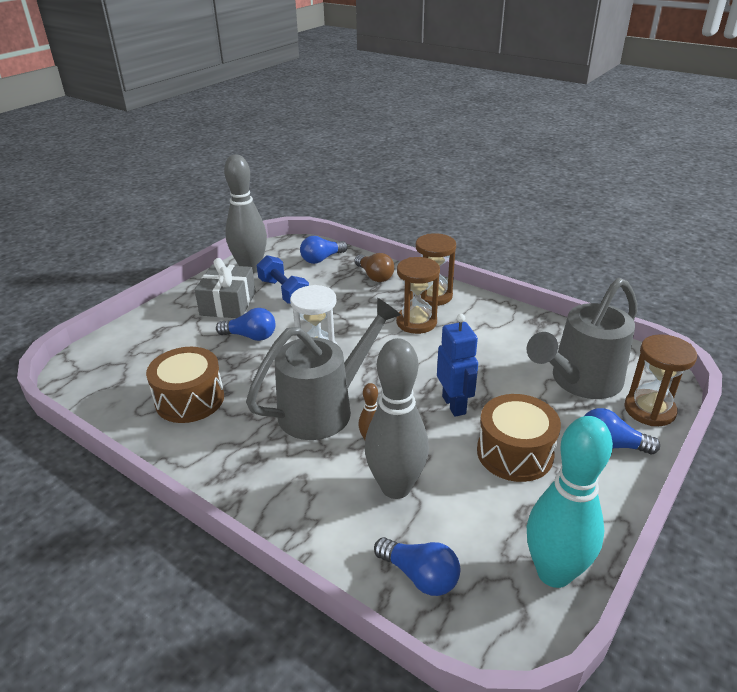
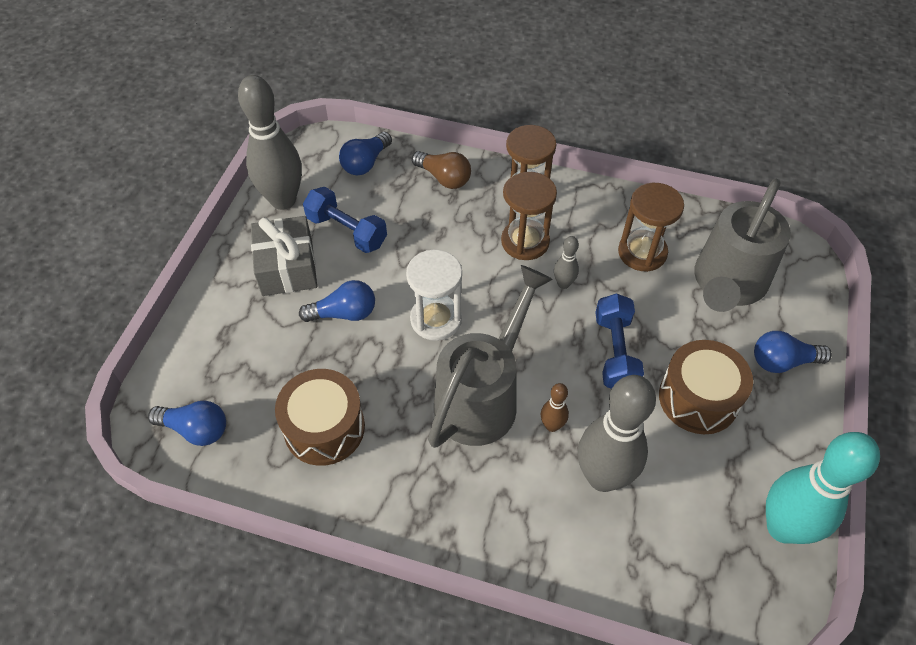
camera: 20 degrees left, 20 degrees up
blue light bulb [374,537,460,596] -> blue light bulb moved to [148,401,226,446]
blue robot [437,314,478,417] -> blue dumbbell [595,293,644,389]
brown hourglass [625,334,697,426] -> brown hourglass moved to [618,183,684,272]
none -> grey bowling pin [554,236,579,289]

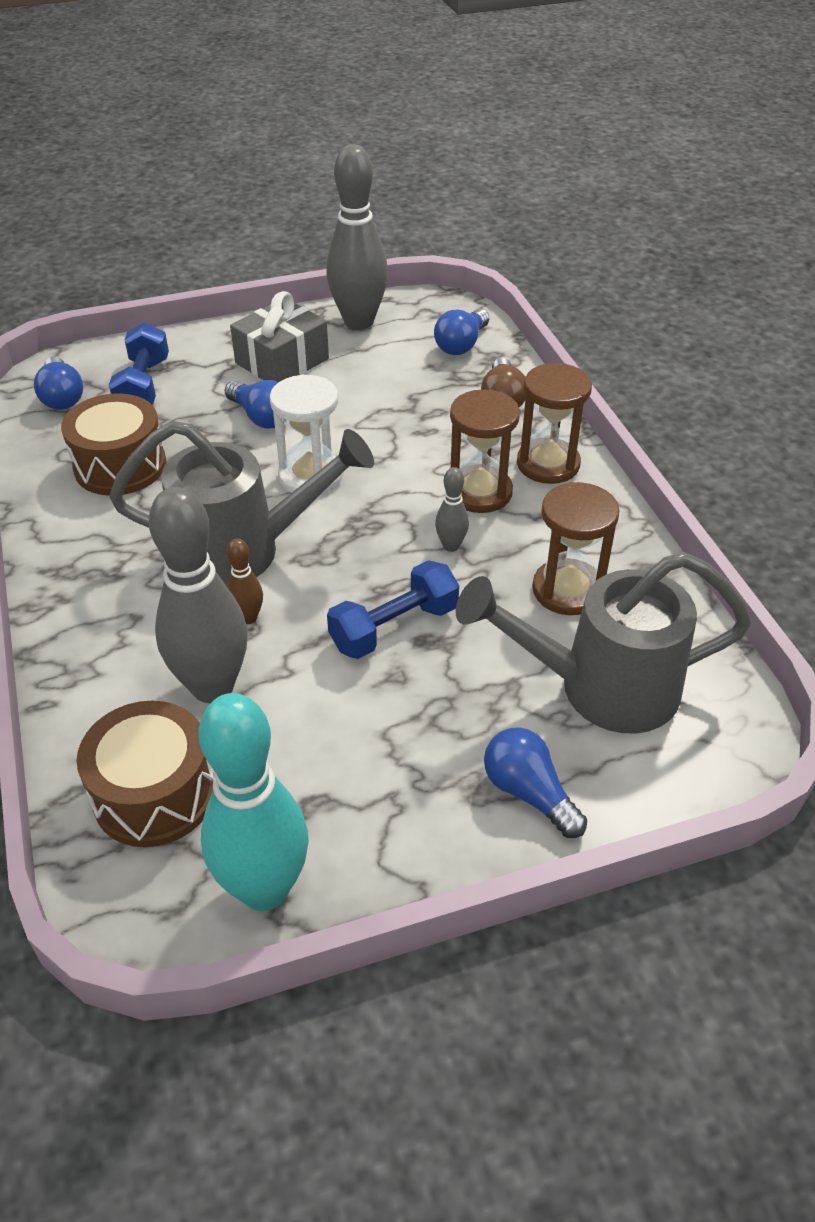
camera: 55 degrees right, 10 degrees down
blue dumbbell [303,187,387,253] -> blue dumbbell moved to [109,322,169,405]
blue light bulb [339,132,392,175] -> blue light bulb turned 60 degrees counterclockwise [434,309,489,355]
brown drum [659,340,753,434] -> brown drum moved to [77,701,214,847]

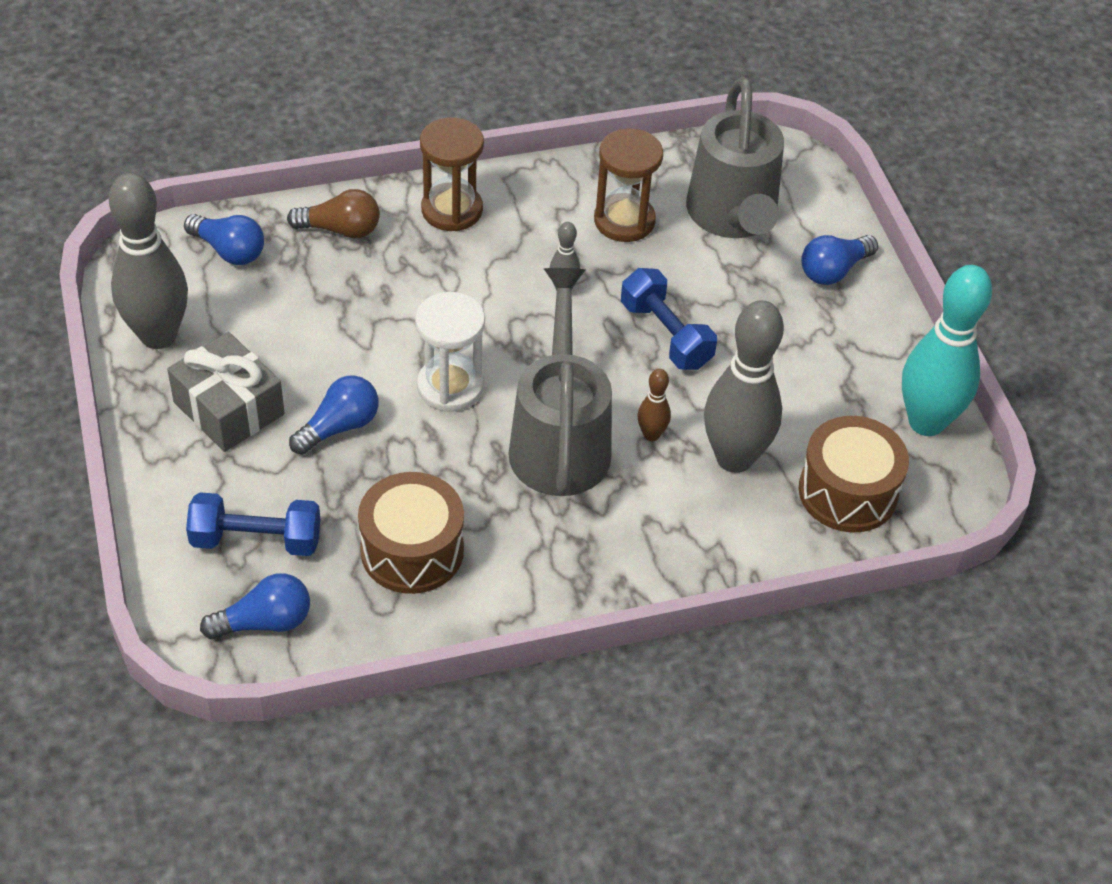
camera: 90 degrees left, 5 degrees up
brown hourglass [450,389,520,513] -> none

